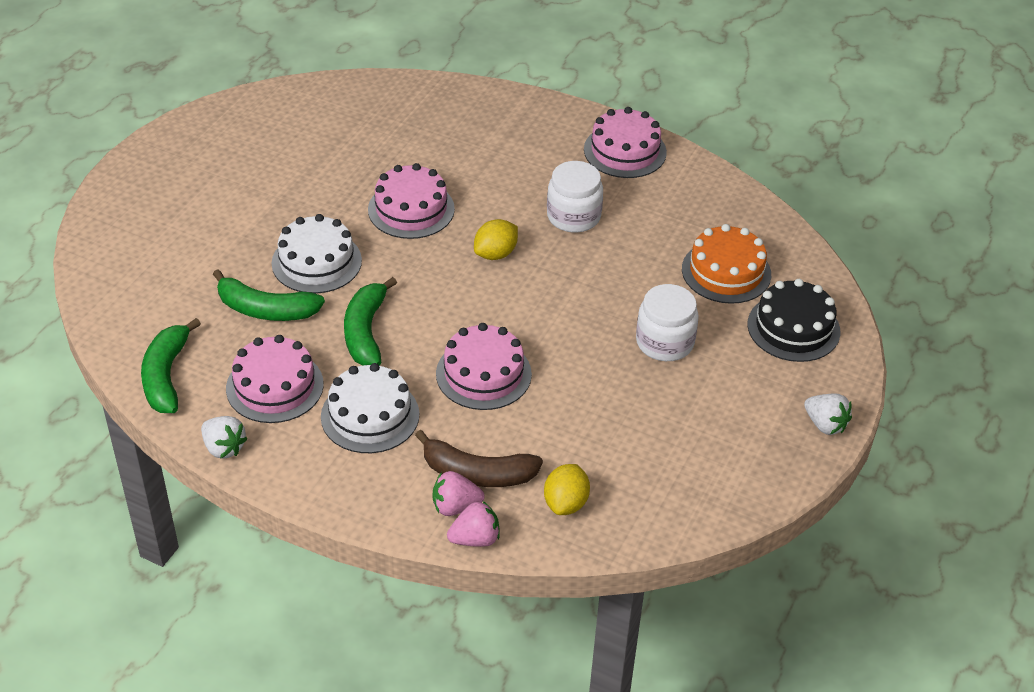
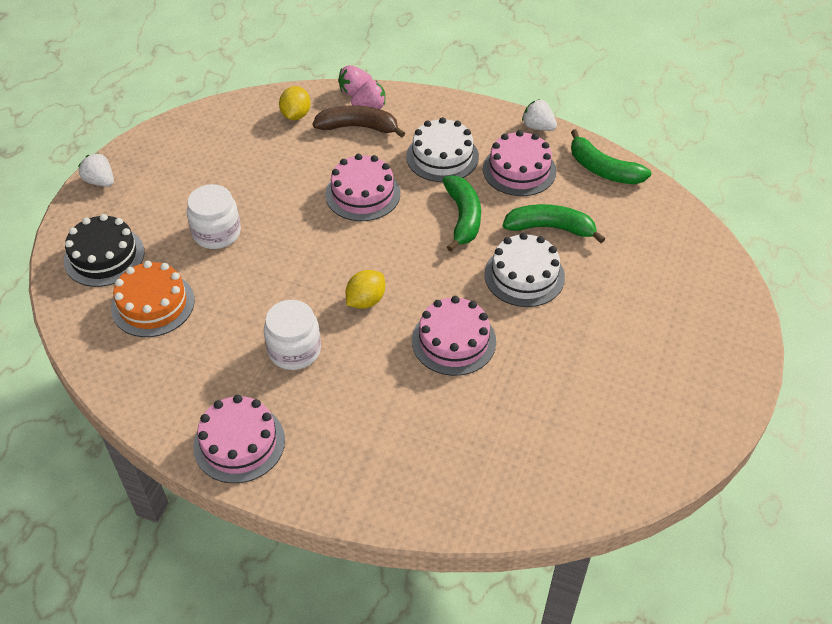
camera: 175 degrees right, 5 degrees up
green banana [141,318,201,413] -> green banana turned 135 degrees clockwise [571,129,651,184]

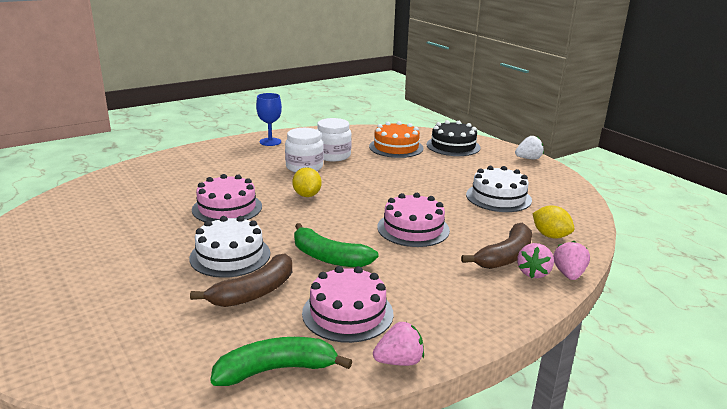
camera: 125 degrees right, 25 degrees down
white jar [187,184,241,249] -> white jar moved to [317,118,352,162]
pink cake [193,395,285,483] -> blue goblet [256,93,282,146]
white cake [406,117,479,182] -> white cake moved to [466,166,532,212]
green banana [503,204,605,243] -> brown banana [190,254,292,307]
white strawberry [522,99,557,131] -> pink strawberry [373,322,424,366]

